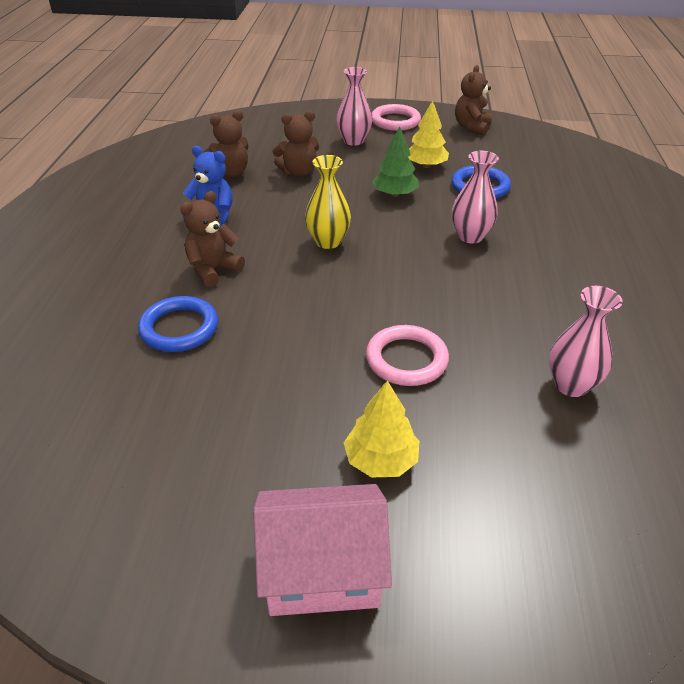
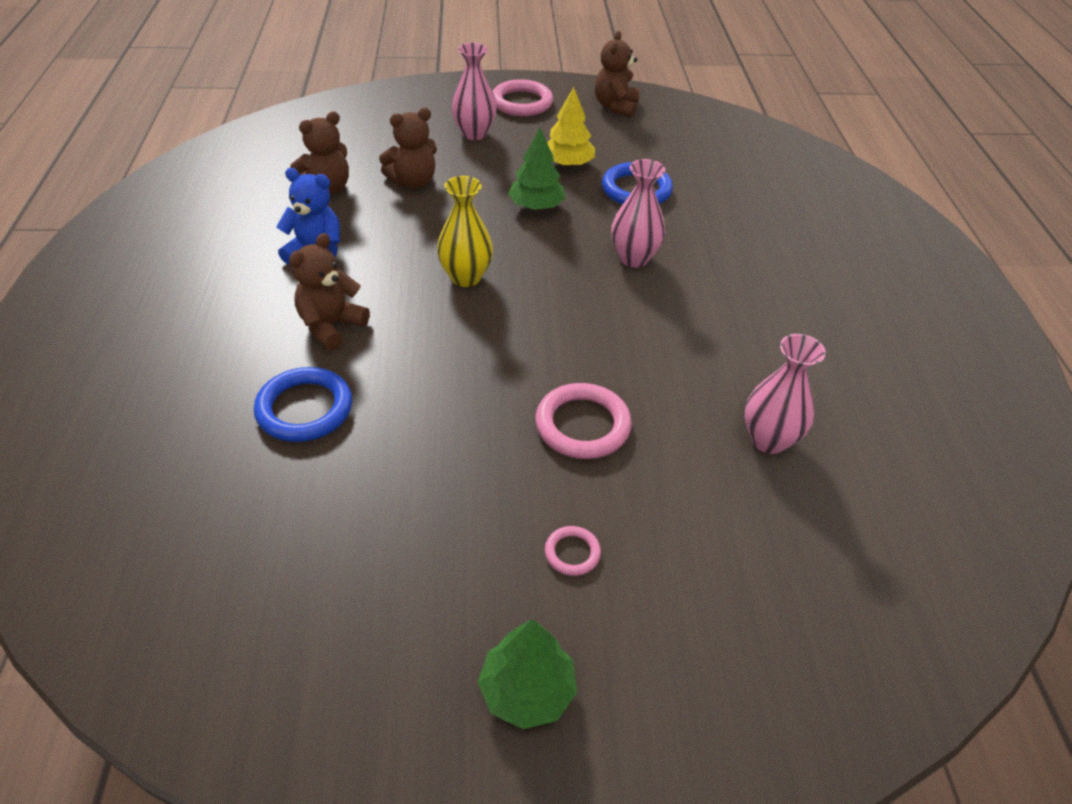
camera: 10 degrees left, 5 degrees up
pink house [253,484,392,616] -> green tree [478,619,577,729]
yellow tree [344,380,419,478] -> pink ring [545,526,601,576]

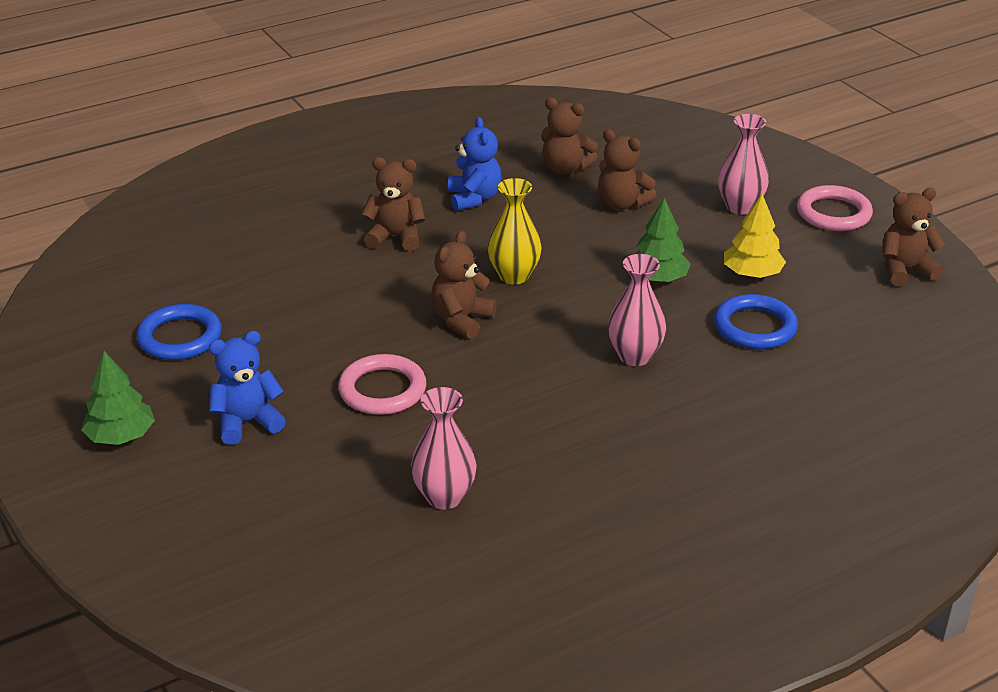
camera: 65 degrees right, 10 degrees down
blue ring [254,367,352,442] -> blue ring moved to [136,304,222,360]
pink ring [545,526,601,576] -> blue teddy bear [209,331,286,445]
none -> brown teddy bear [431,231,497,339]

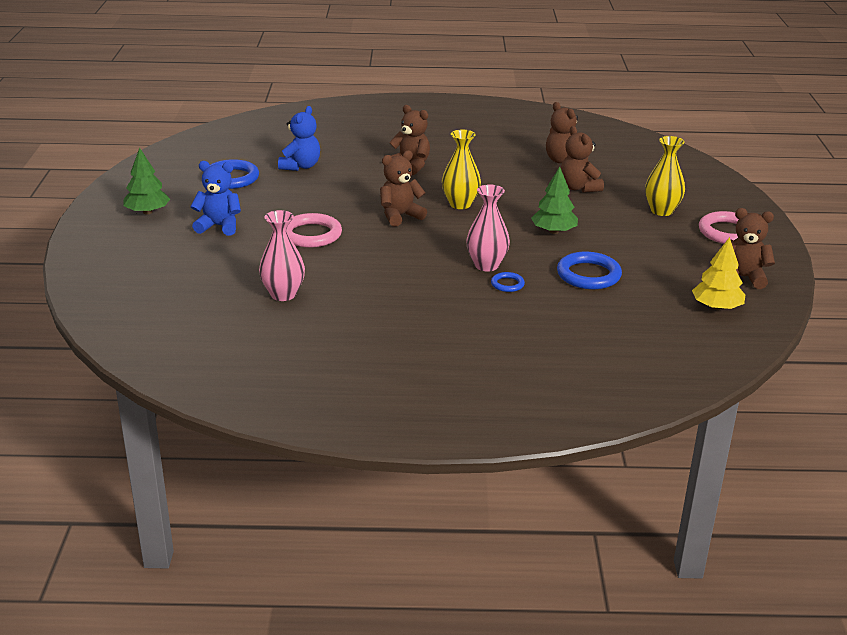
camera: 30 degrees right, 5 degrees down
blue teddy bear [448,117,502,211] -> blue teddy bear moved to [278,106,320,171]
pink vase [718,114,769,215] -> yellow vase [645,136,685,216]
yellow tree [724,194,786,278] -> yellow tree moved to [692,237,745,310]
none -> blue ring [491,272,525,292]

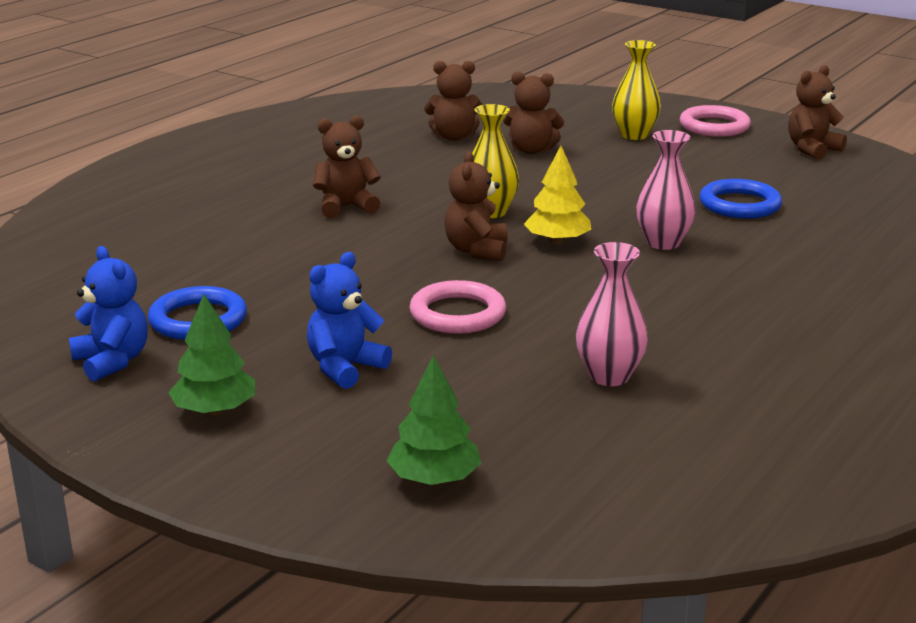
camera: 55 degrees left, 5 degrees down
blue teddy bear [278,106,320,171] -> blue teddy bear moved to [69,246,148,382]
blue ring [491,272,525,292] -> none
green tree [531,167,578,234] -> green tree moved to [387,355,481,485]
yellow tree [692,237,745,310] -> yellow tree moved to [524,146,591,245]

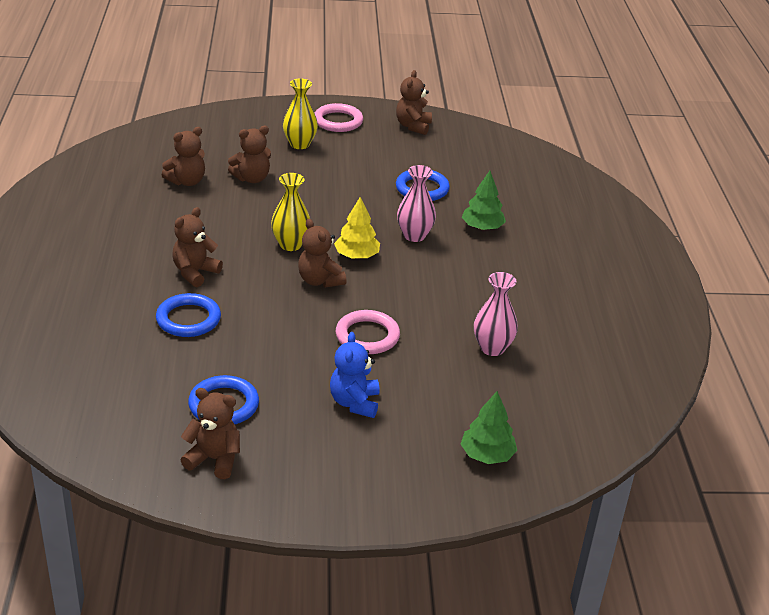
camera: 40 degrees left, 10 degrees up
blue teddy bear [69,246,148,382] -> brown teddy bear [180,388,240,479]
green tree [169,294,255,415] -> green tree moved to [462,171,506,230]
none -> blue ring [156,293,221,337]

